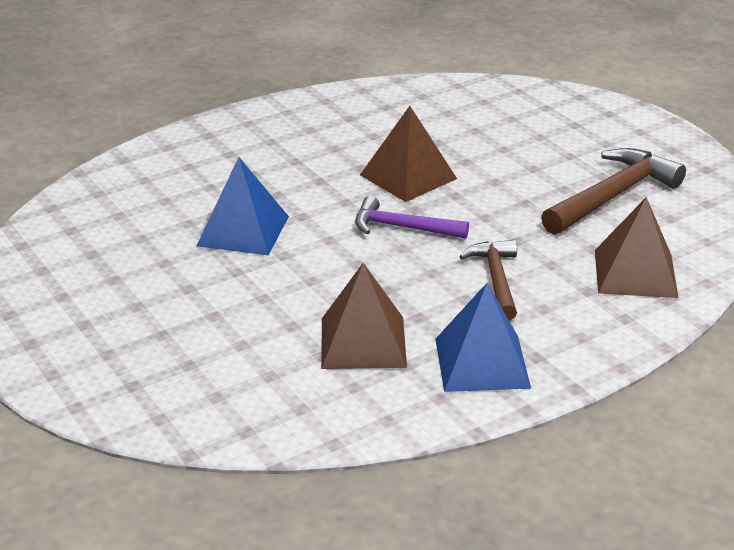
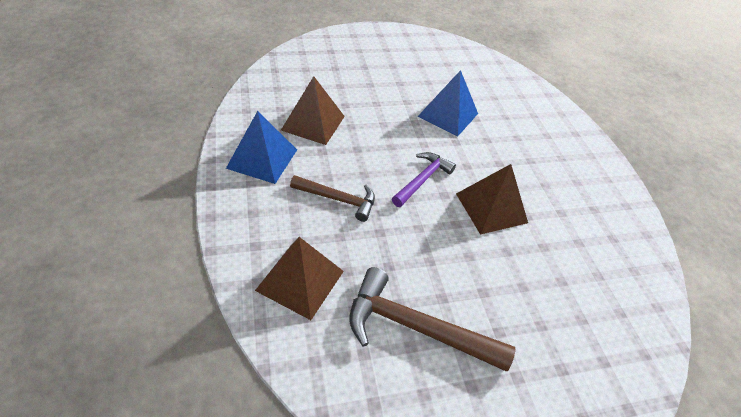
camera: 105 degrees right, 15 degrees up
brown hammer [541,148,686,235] -> brown hammer turned 135 degrees clockwise [350,267,516,372]

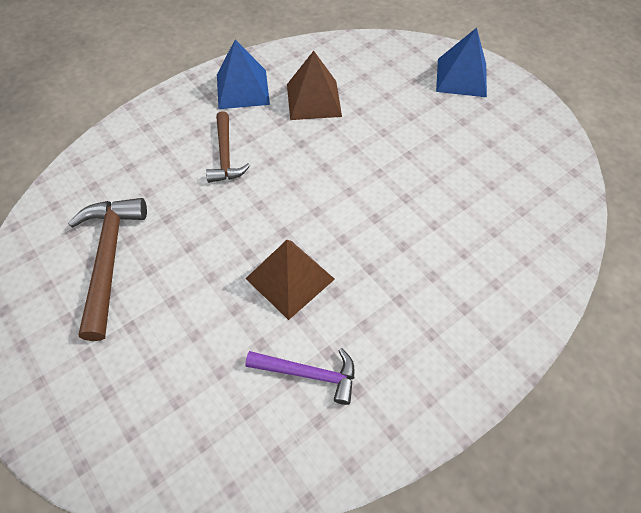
camera: 70 degrees right, 10 degrees up
brown pyramid [255,237,344,320] -> none
purple hammer [392,152,456,207] -> purple hammer moved to [245,348,354,405]
blue pyramid [417,70,478,136] -> blue pyramid moved to [436,28,487,97]

